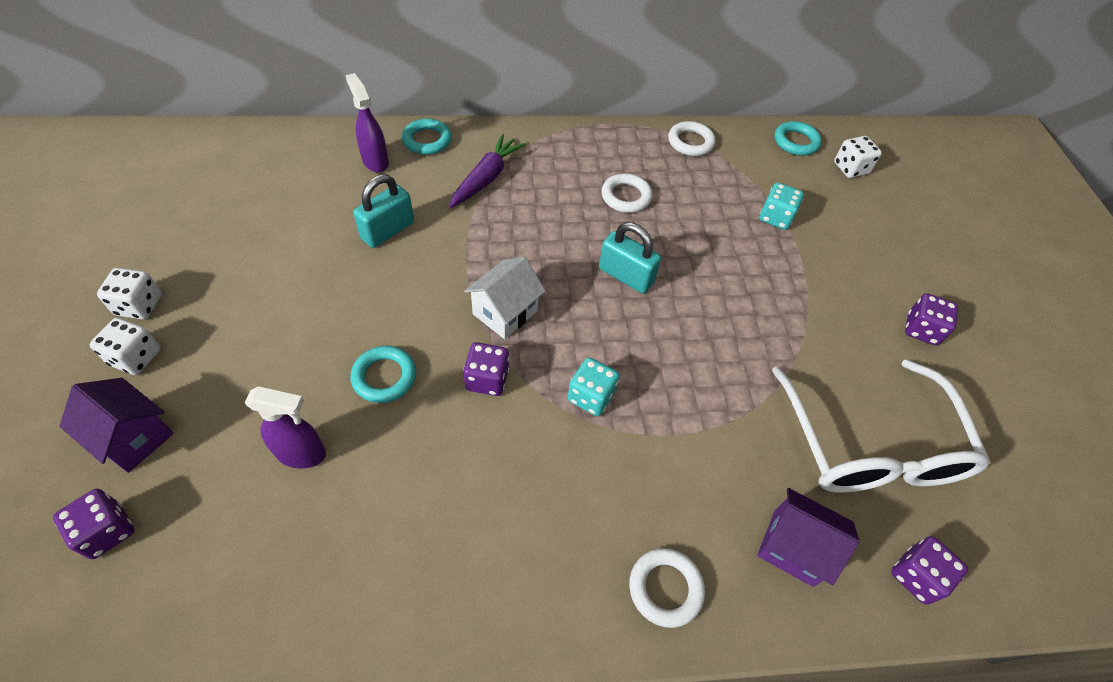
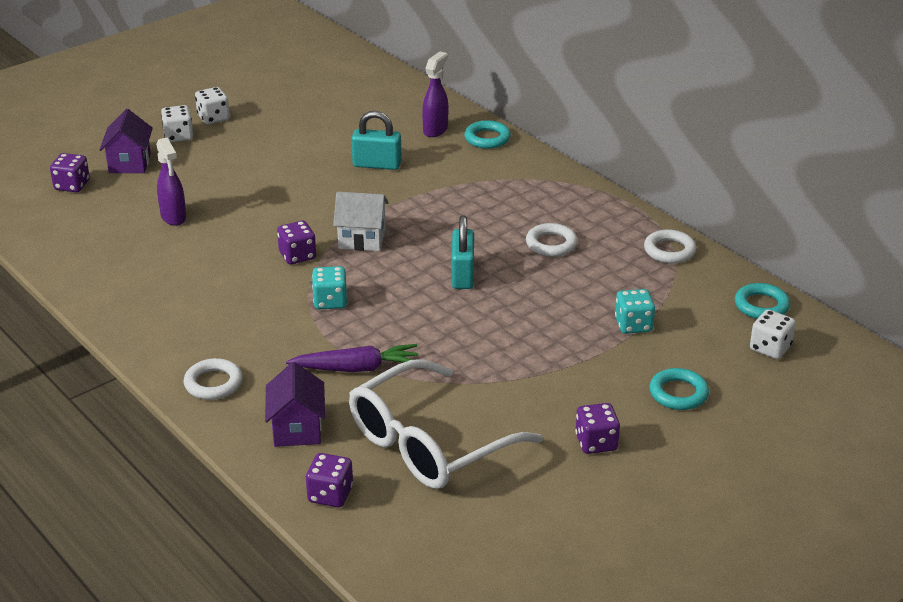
camera: 60 degrees right, 20 degrees down
turquoise ring [350,346,416,403] -> turquoise ring moved to [649,368,709,410]
purple carrot [449,134,526,208] -> purple carrot moved to [286,344,418,372]

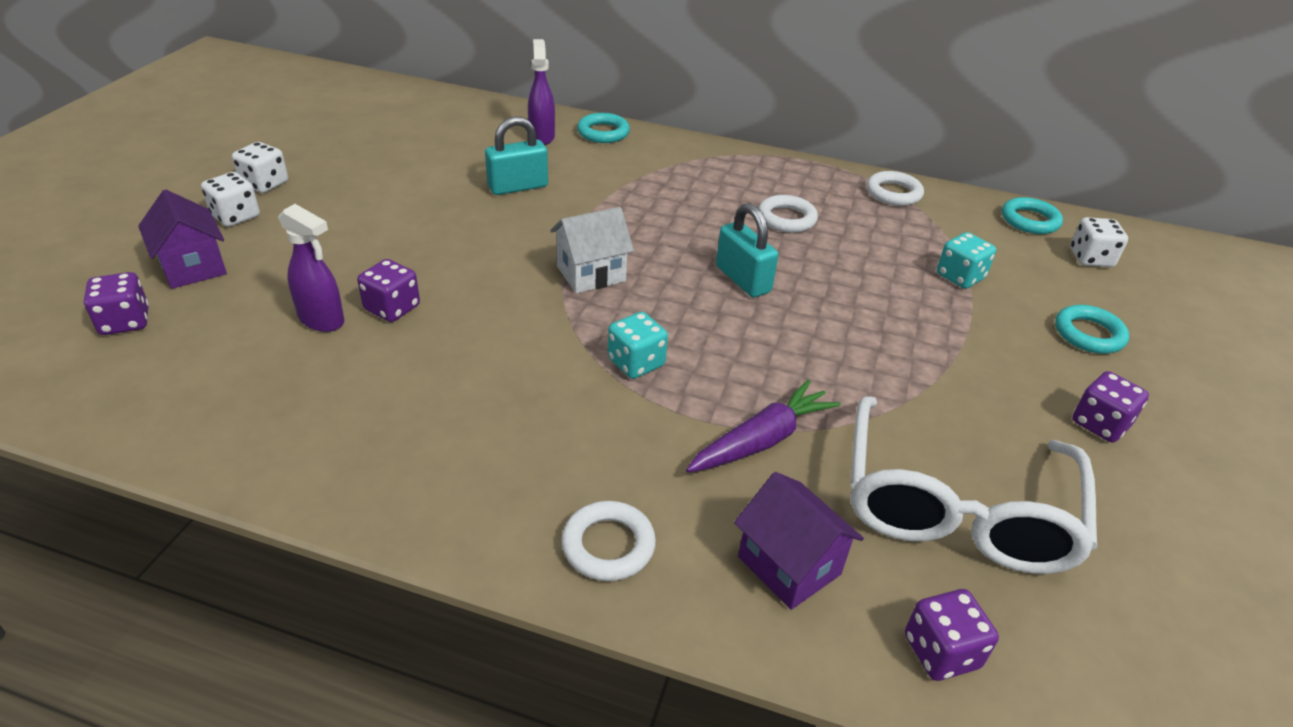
camera: 35 degrees left, 5 degrees up
purple dice [277,221,316,265] -> purple dice moved to [357,259,420,322]

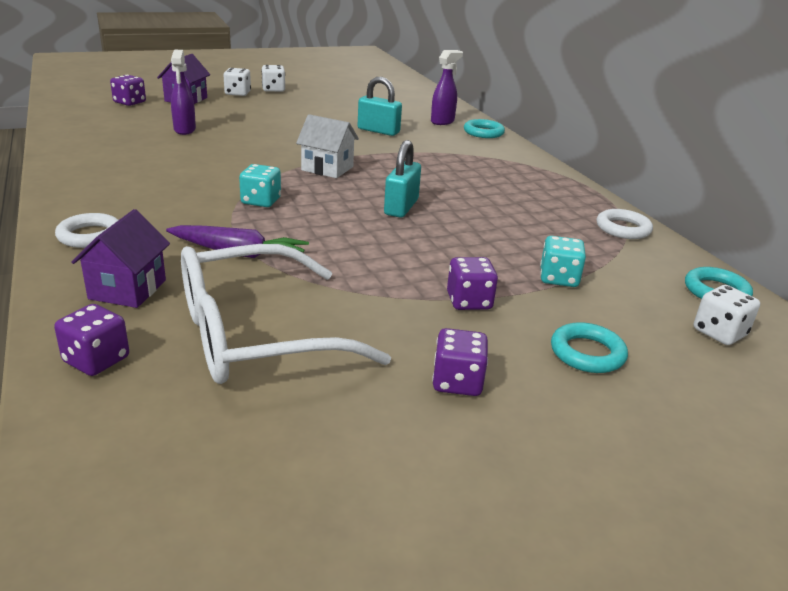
camera: 50 degrees right, 10 degrees down
purple dice [357,259,420,322] -> purple dice moved to [447,257,498,310]
white ring [758,195,818,233] -> none

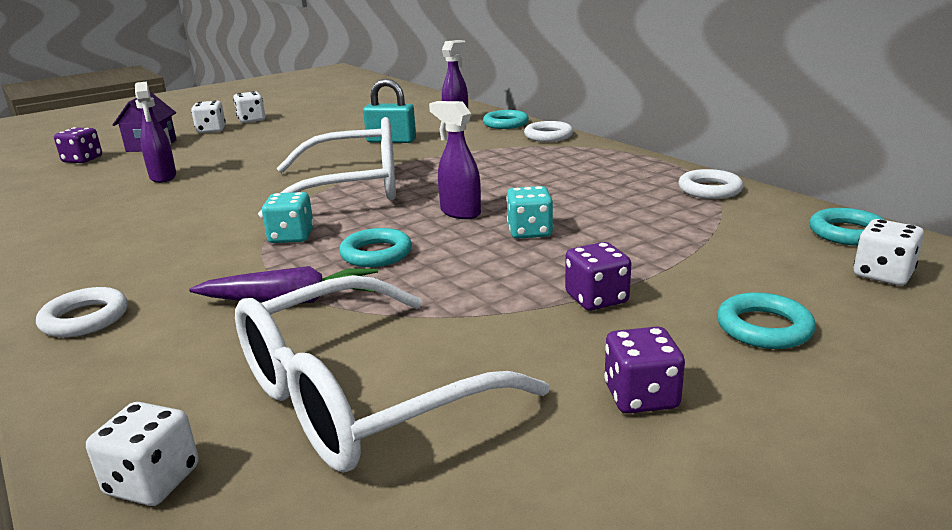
camera: 10 degrees left, 5 degrees down
purple dice [54,304,129,376] -> white dice [86,402,199,506]
purple house [71,209,170,308] -> none
white house [296,114,359,178] -> white glasses [258,117,396,219]
turquoise padlock [384,140,421,217] -> purple spray bottle [429,101,481,219]
turquoise dice [540,236,586,287] -> turquoise dice moved to [506,186,553,239]
none -> turquoise ring [339,228,412,267]
none -> white ring [524,121,573,142]

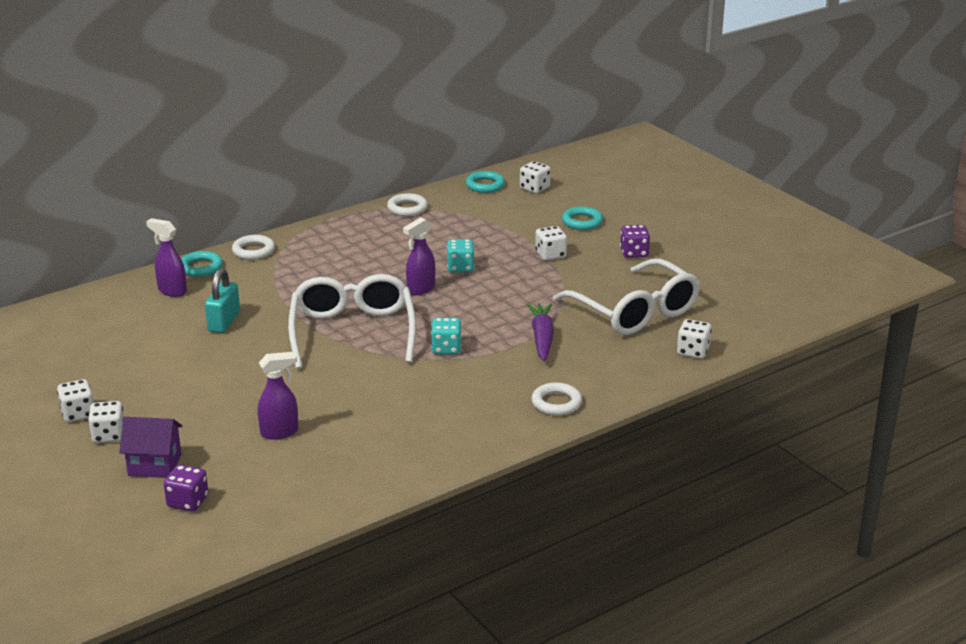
camera: 90 degrees left, 5 degrees up
turquoise ring [339,228,412,267] -> none
purple dice [565,242,631,311] -> white dice [535,226,567,261]

